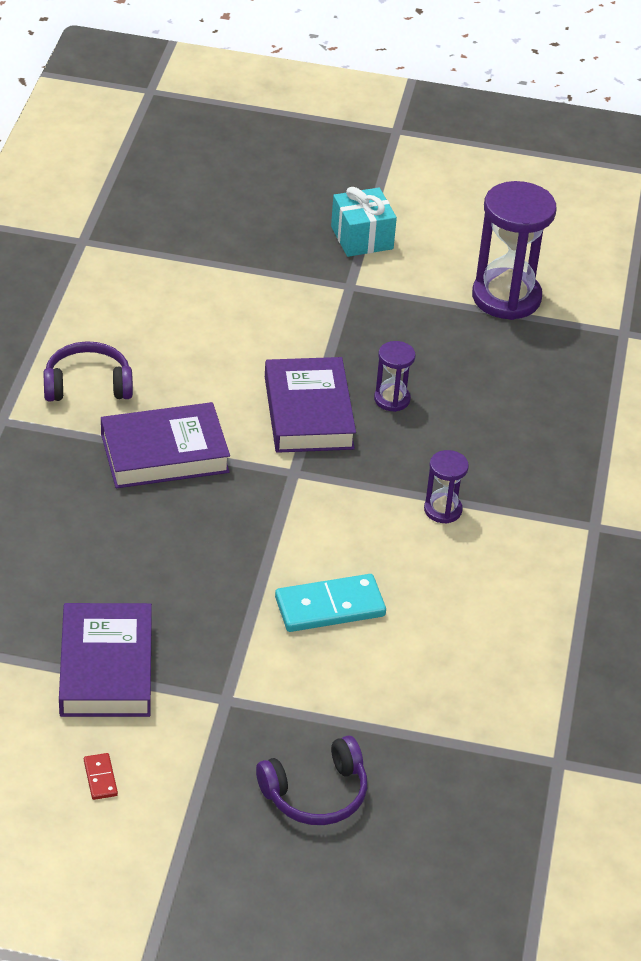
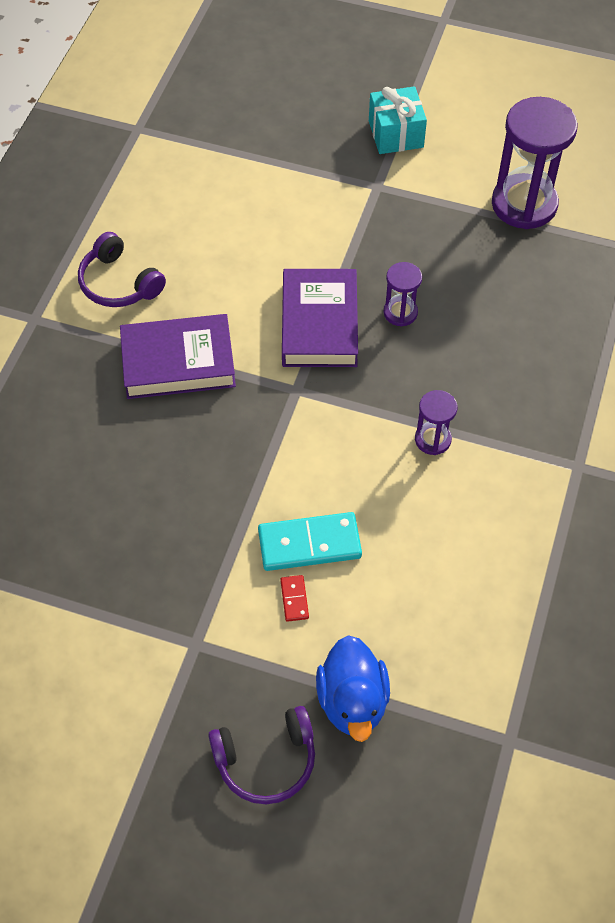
camera: 10 degrees right, 15 degrees up
purple headphones [44,341,133,401] -> purple headphones turned 135 degrees counterclockwise [78,232,166,307]
purple book [59,603,152,717] -> none
red domino [84,753,118,800] -> red domino moved to [280,575,309,622]
none -> blue duck [316,635,390,742]

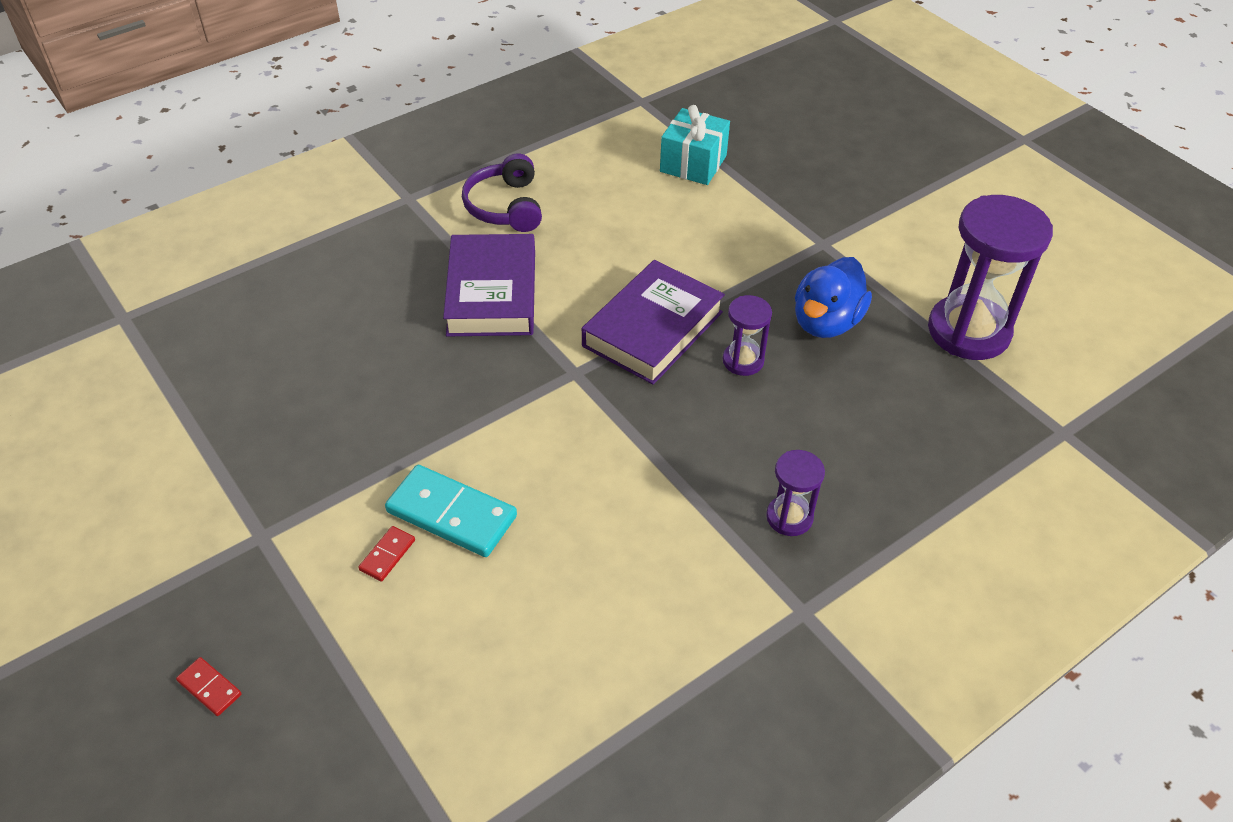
camera: 35 degrees right, 10 degrees down
purple book [120,314,236,399] -> purple book turned 60 degrees clockwise [443,234,535,336]
purple headphones [208,706,315,804] -> red domino [176,657,241,716]
blue duck [316,635,390,742] -> blue duck moved to [795,257,872,338]
turquoise gift [369,86,427,154] -> turquoise gift moved to [660,105,730,185]
purple hourglass [415,390,457,455] -> purple hourglass moved to [766,450,825,536]

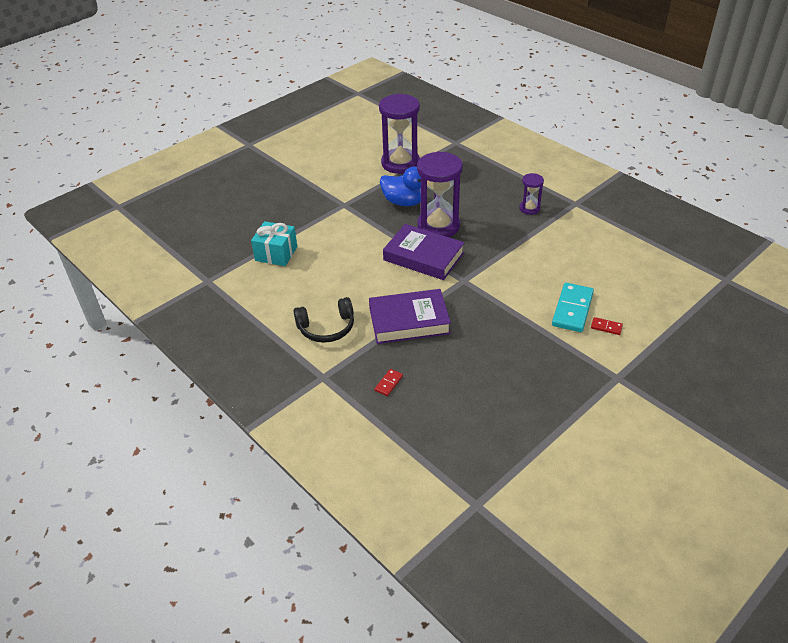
camera: 95 degrees left, 5 degrees down
red domino [176,657,241,716] -> red domino moved to [375,369,403,396]
purple headphones [462,153,542,232] -> black headphones [294,297,354,343]
purple hourglass [723,295,772,376] -> purple hourglass [417,151,462,237], size x2.02

